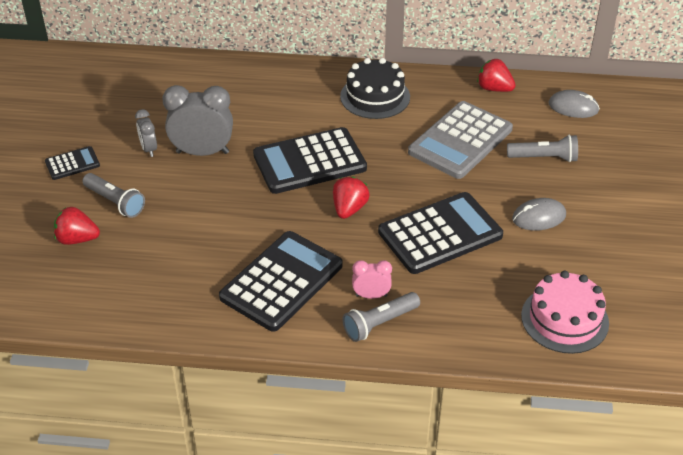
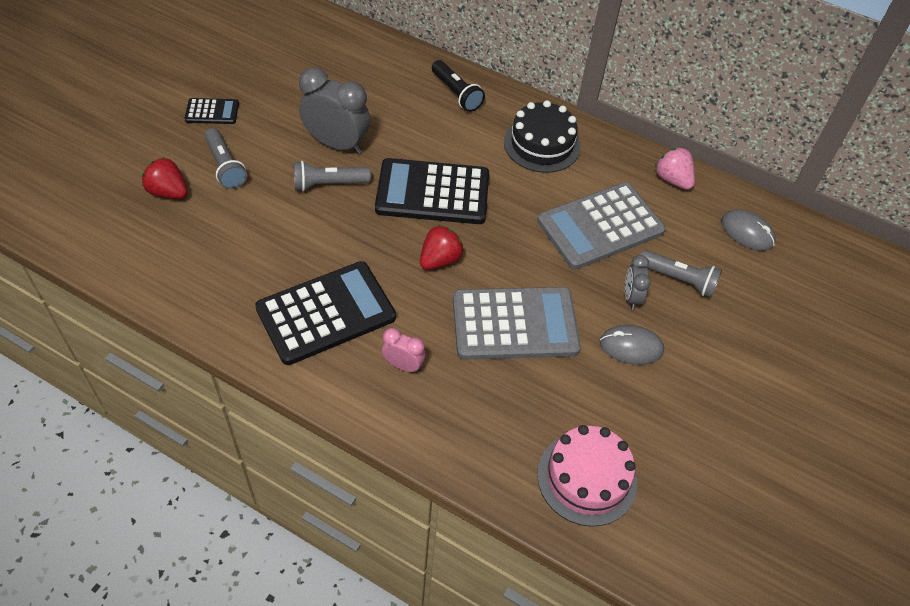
camera: 20 degrees right, 10 degrees up
grey clock [135,109,157,157] -> grey clock moved to [625,255,651,310]
grey flashlight [342,292,420,342] -> grey flashlight moved to [294,161,371,192]
black calculator [378,192,503,274] -> grey calculator [453,287,581,360]
red strawberry [477,59,516,92] -> pink strawberry [655,148,695,190]
none -> black flashlight [432,60,485,112]

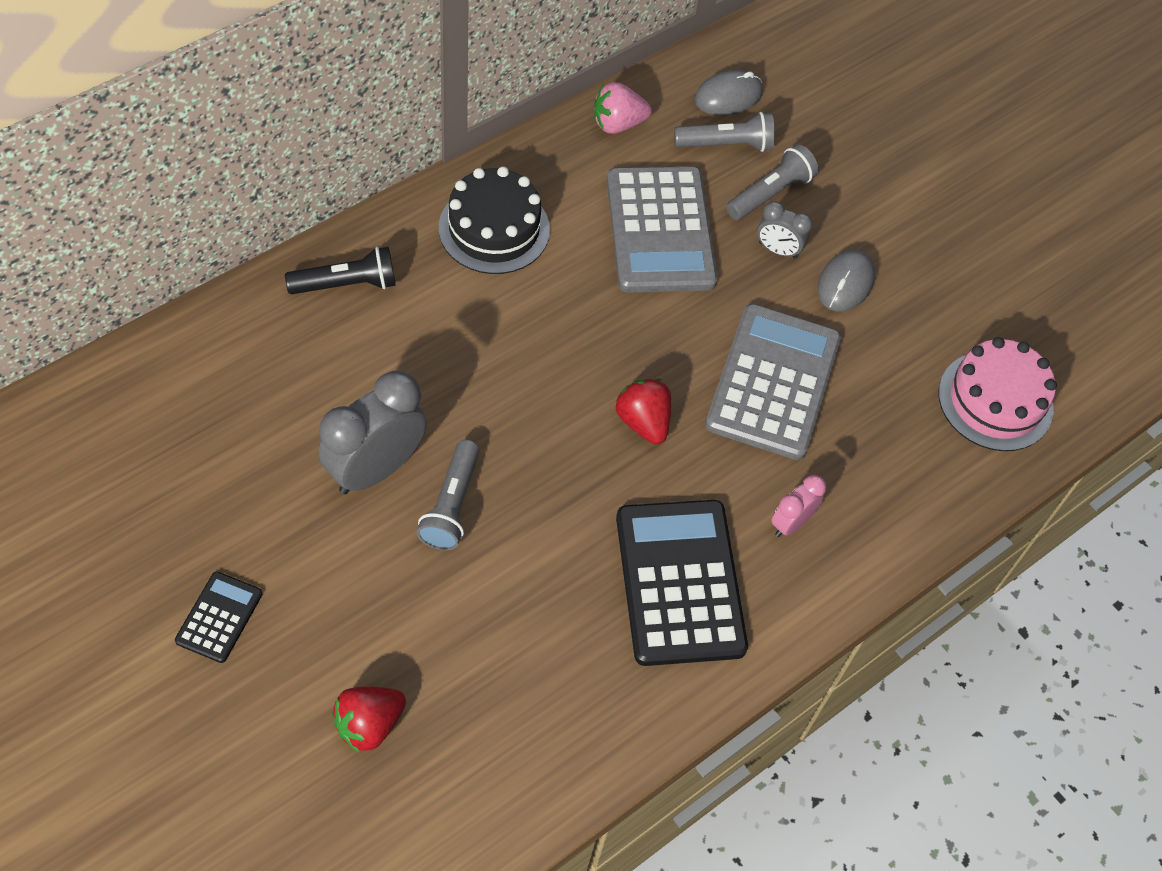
camera: 70 degrees left, 5 degrees up
grey flashlight [204,128,247,189] -> grey flashlight moved to [674,112,775,152]
black calculator [375,158,489,224] -> none

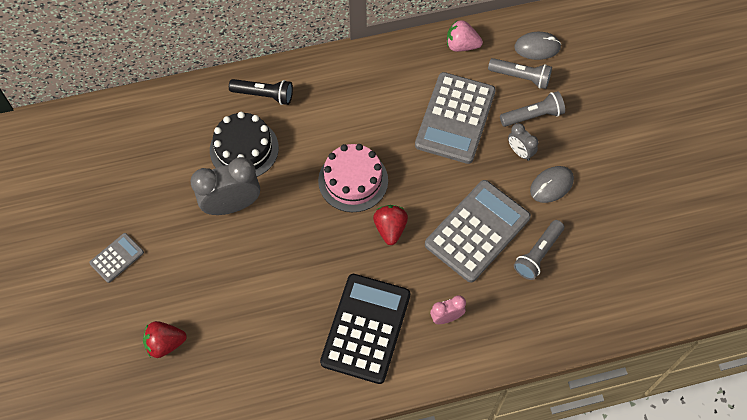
camera: 30 degrees right, 5 degrees up
black calculator [175,571,263,663] -> grey calculator [89,233,144,283]
grey flashlight [416,440,480,550] -> grey flashlight moved to [514,220,564,280]
black cake [439,167,550,274] -> black cake moved to [210,112,279,177]
pink cake [939,337,1057,451] -> pink cake moved to [318,144,388,212]

